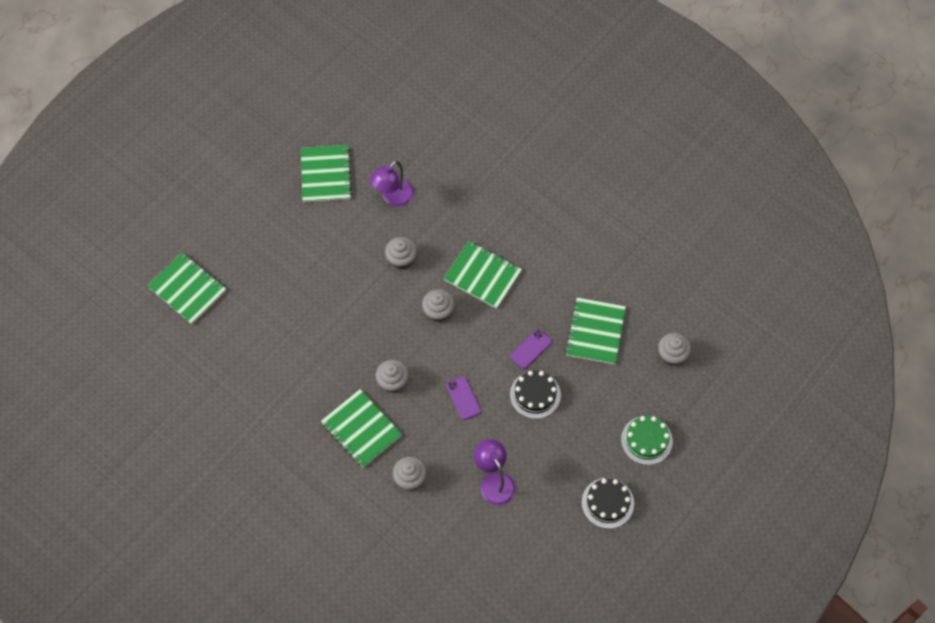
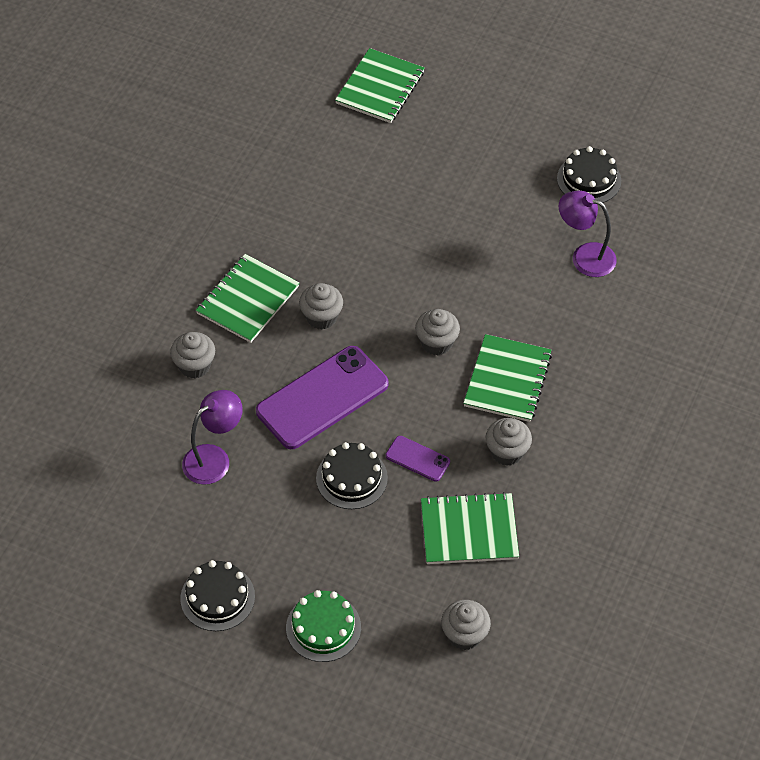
camera: 75 degrees right, 10 degrees down
green notebook [301,145,352,202] -> black cake [557,146,621,203]
grey cupcake [385,237,417,269] -> grey cupcake moved to [486,418,532,466]
purple phone [446,376,481,420] -> purple phone [256,346,389,449], size x2.15

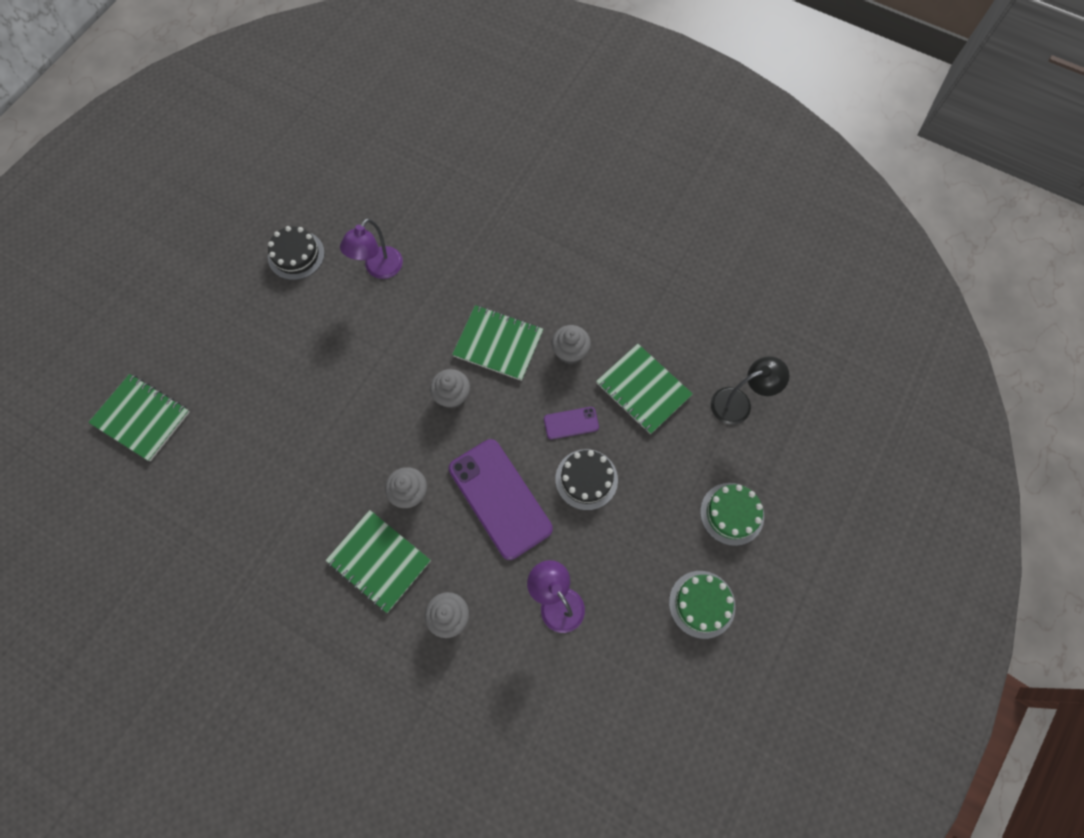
camera: 85 degrees left, 15 degrees up
black cake [180,560,255,631] -> green cake [669,571,736,639]
purple phone [386,436,450,482] -> purple phone turned 45 degrees clockwise [544,407,599,439]
green notebook [421,492,519,564] -> green notebook turned 45 degrees counterclockwise [596,344,693,434]
grey cupcake [441,600,491,650] -> black lamp [711,356,789,425]

